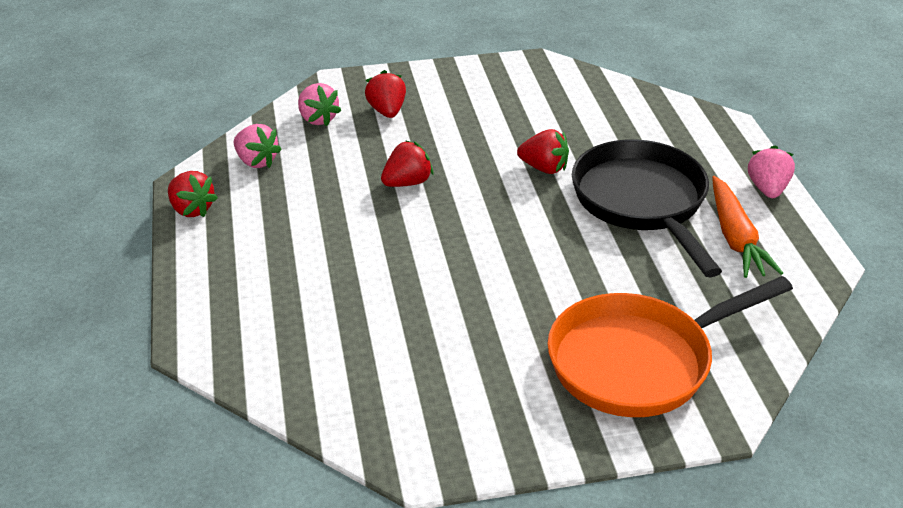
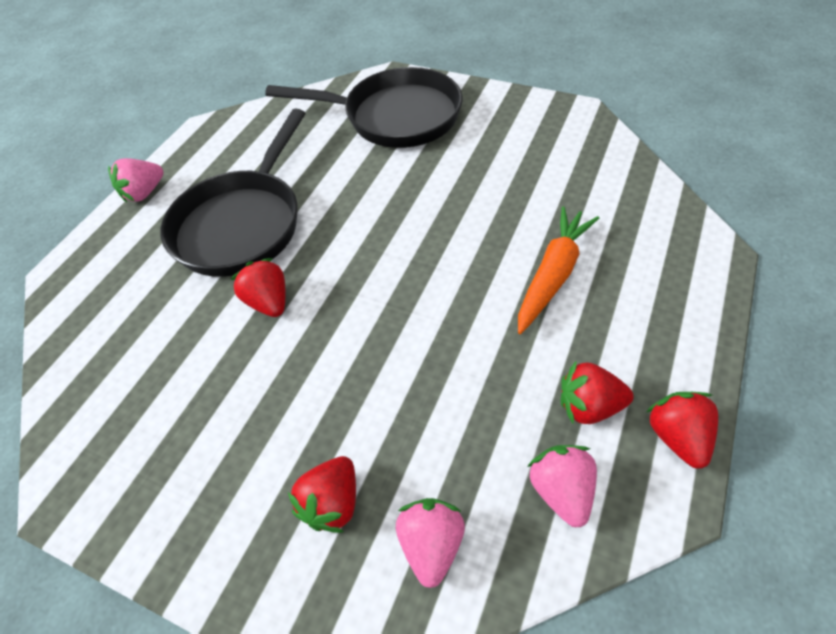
camera: 140 degrees left, 15 degrees up
red strawberry [381,140,433,187] -> red strawberry moved to [561,361,634,424]
orange pan [547,276,793,417] -> black pan [265,67,463,148]
orange carrot [712,176,783,278] -> orange carrot moved to [518,206,599,334]

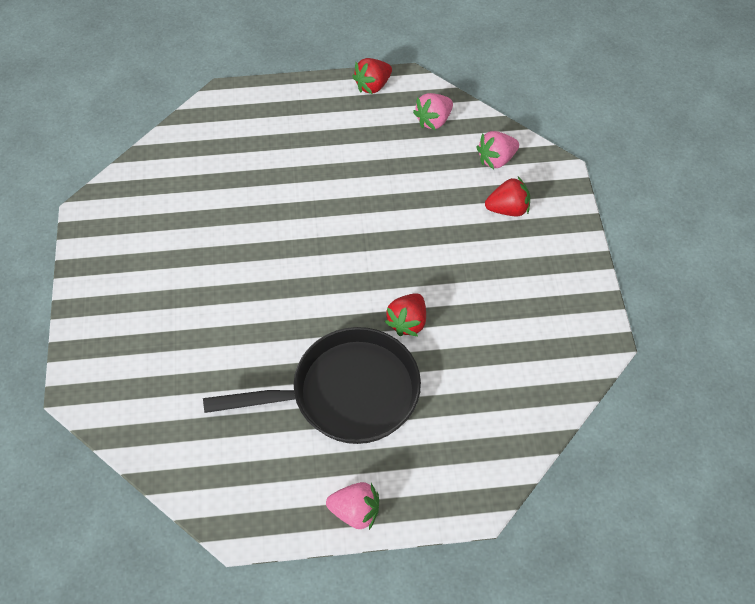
camera: 125 degrees left, 5 degrees up
black pan [265,67,463,148] -> none
orange carrot [518,206,599,334] -> none
red strawberry [561,361,634,424] -> none

